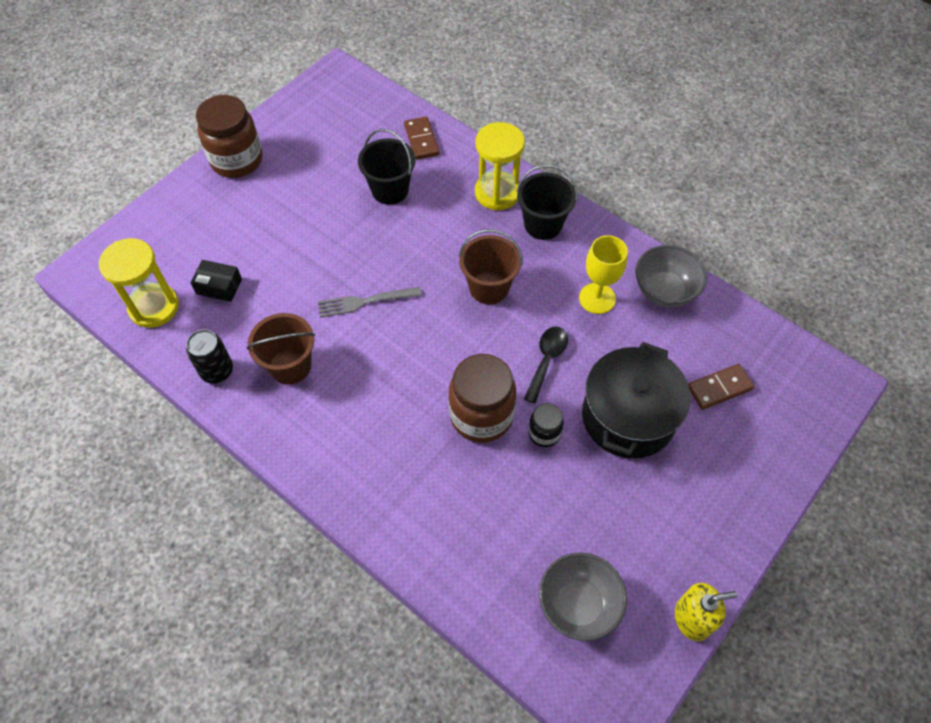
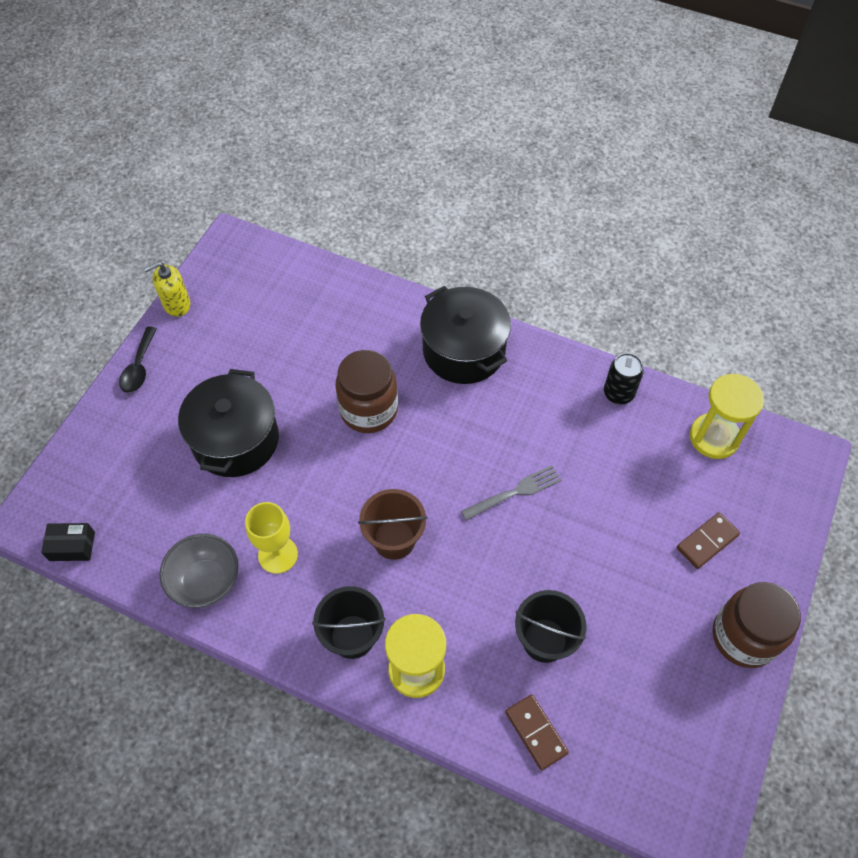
camera: 165 degrees right, 0 degrees up
black box [190,260,242,302] -> black box moved to [41,523,95,561]
brown bucket [247,313,315,385] -> none
black spoon [524,326,568,404] -> black spoon moved to [119,326,157,393]
black jar [528,403,564,447] -> none
grey bowl [539,552,627,641] -> none
brown domino [688,364,754,410] -> brown domino moved to [677,512,740,569]
none -> black pot [420,286,511,384]

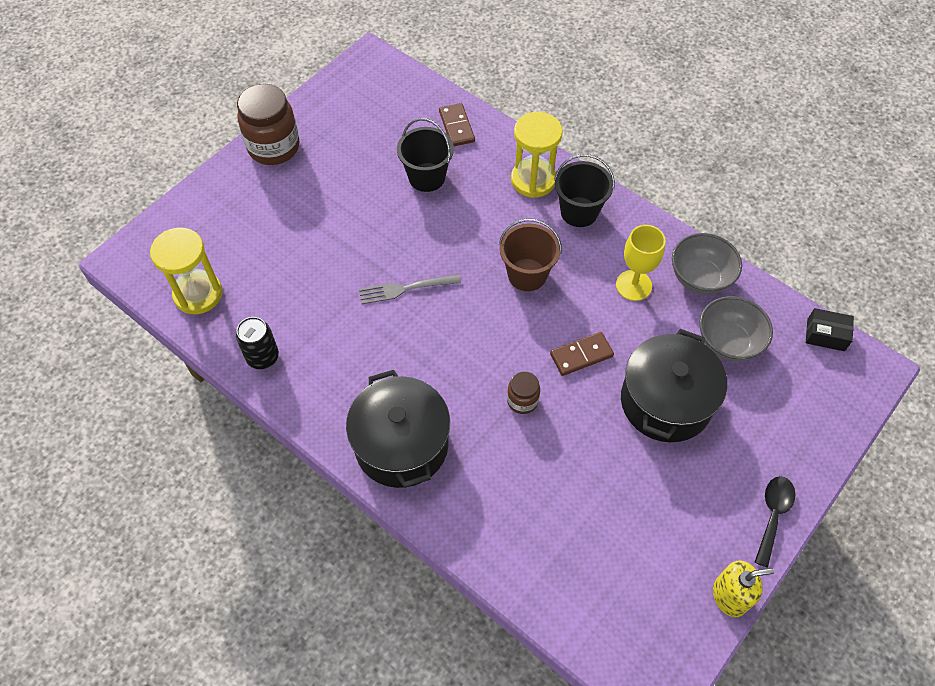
camera: 165 degrees left, 0 degrees up
brown jar [335,350,398,433] -> brown jar [507,371,540,414], size x0.51
brown domino [677,512,740,569] -> brown domino moved to [550,332,614,376]
none -> grey bowl [699,296,773,362]

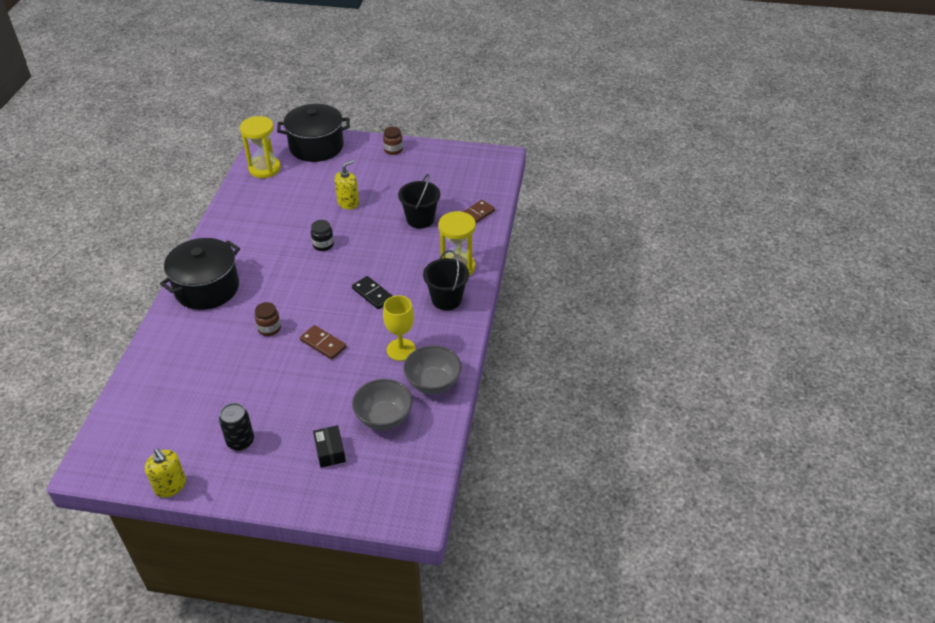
camera: 60 degrees right, 15 degrees down
black can [236,317,279,369] -> black can moved to [219,403,254,451]
brown jar [237,84,300,165] -> brown jar [383,127,403,155], size x0.51
grey fork [359,274,461,304] -> black jar [311,220,334,251]
brown bucket [499,219,562,291] -> black domino [352,276,393,309]
black pot [621,329,727,442] -> black pot moved to [277,104,350,162]
black spoon [755,476,795,568] -> none
black box [806,308,854,351] -> black box moved to [313,425,346,468]
none -> yellow soap dispenser [334,160,359,210]

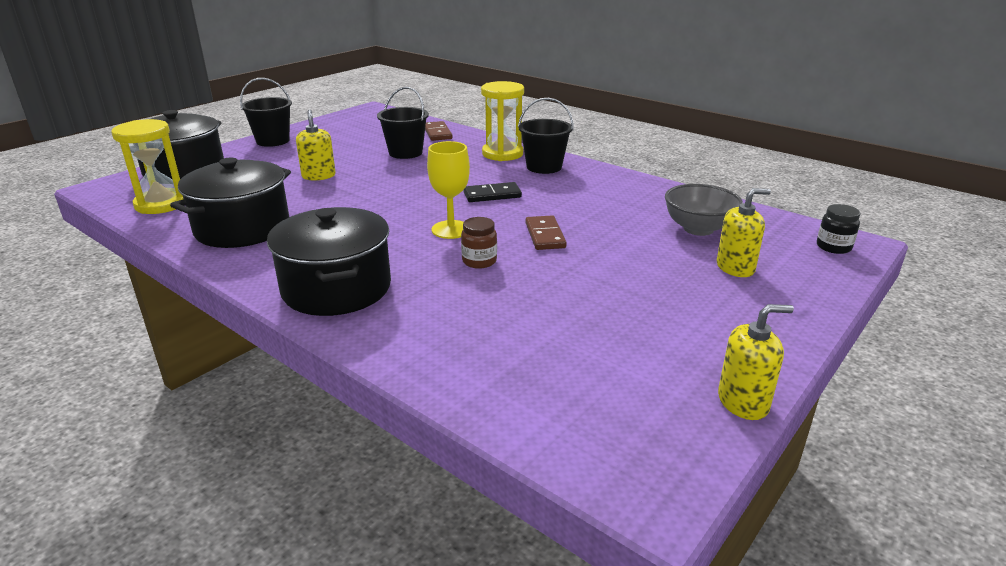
camera: 60 degrees left, 15 degrees down
black can [219,403,254,451] -> none
brown domino [300,325,347,360] -> brown domino turned 75 degrees counterclockwise [525,215,567,250]
black jar [311,220,334,251] -> black jar moved to [817,204,861,254]
black box [313,425,346,468] -> yellow soap dispenser [717,188,771,277]
brown jar [383,127,403,155] -> black bucket [240,78,292,147]
yellow goblet [383,295,416,361] -> yellow goblet moved to [427,141,470,239]
grey bowl [403,345,462,394] -> none
none -> black pot [170,158,291,248]

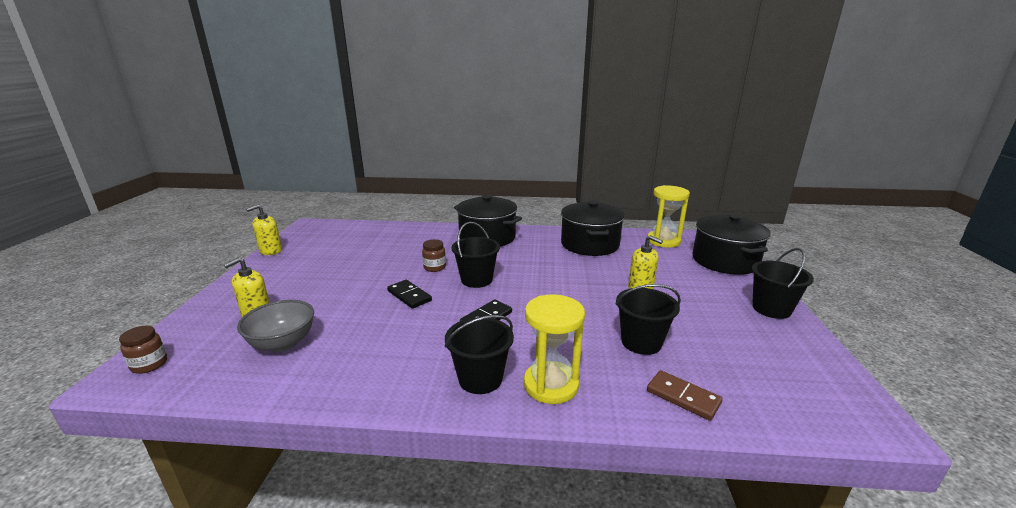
camera: 145 degrees right, 5 degrees down
yellow goblet [427,141,470,239] -> black bucket [451,222,500,288]
brown domino [525,215,567,250] -> black domino [387,280,432,309]
black jar [817,204,861,254] -> brown jar [119,326,167,374]

